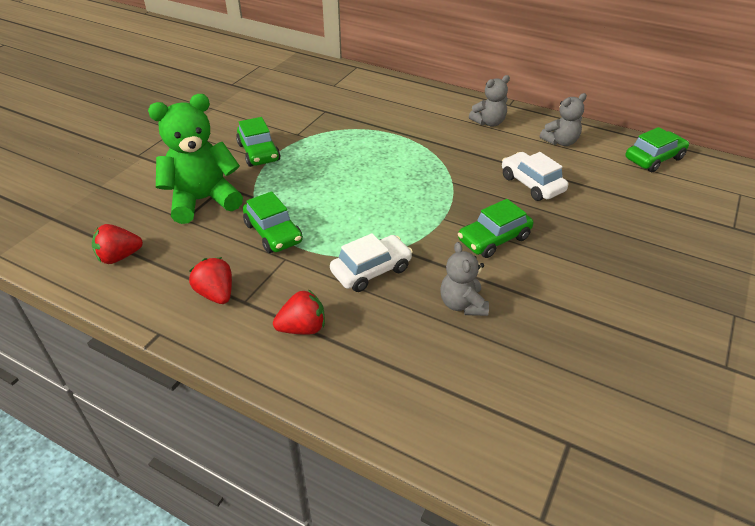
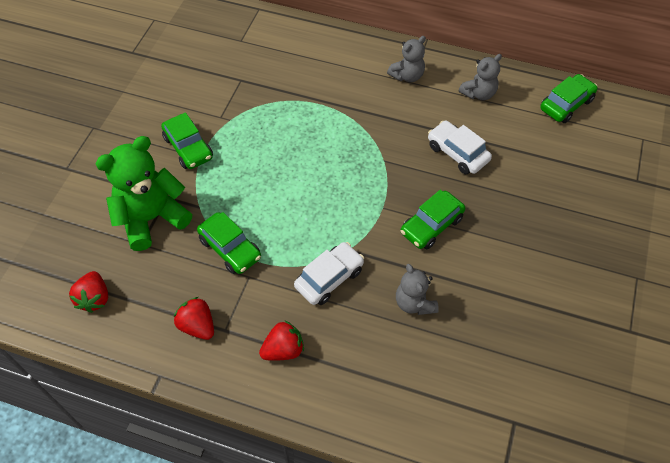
camera: 10 degrees left, 15 degrees up
red strawberry [92,224,143,264] -> red strawberry turned 60 degrees counterclockwise [69,271,108,313]

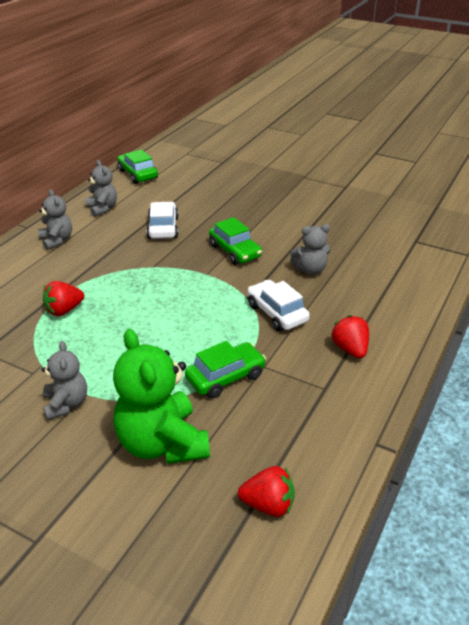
camera: 80 degrees left, 20 degrees down
green car [161,112,213,169] -> grey teddy bear [41,341,87,420]
red strawberry [174,297,214,340] -> red strawberry moved to [43,281,84,316]
white car [428,120,492,174] -> white car turned 120 degrees clockwise [147,202,179,239]

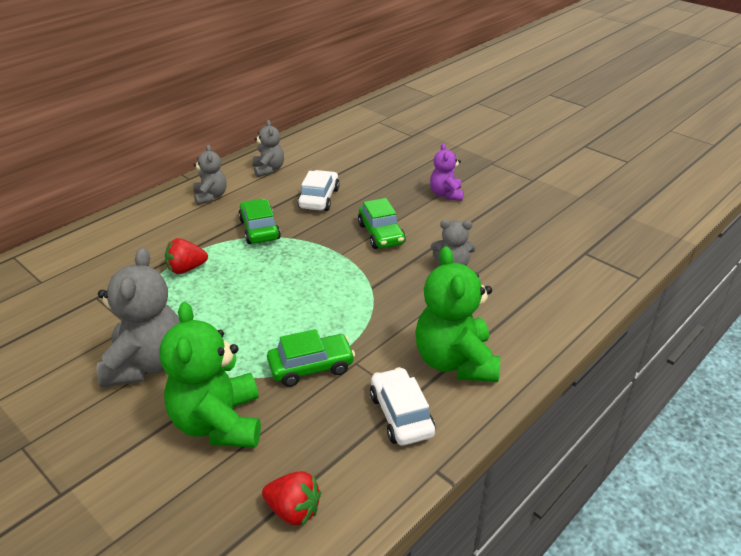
camera: 15 degrees right, 0 degrees up
grey teddy bear [41,341,87,420] -> grey teddy bear [97,247,180,387], size x1.79
green car [117,150,158,184] -> green car moved to [238,199,281,244]
white car [247,280,310,331] -> white car moved to [370,367,435,446]
red strawberry [331,315,369,358] -> green teddy bear [415,246,500,382]
none -> purple teddy bear [430,143,464,201]

